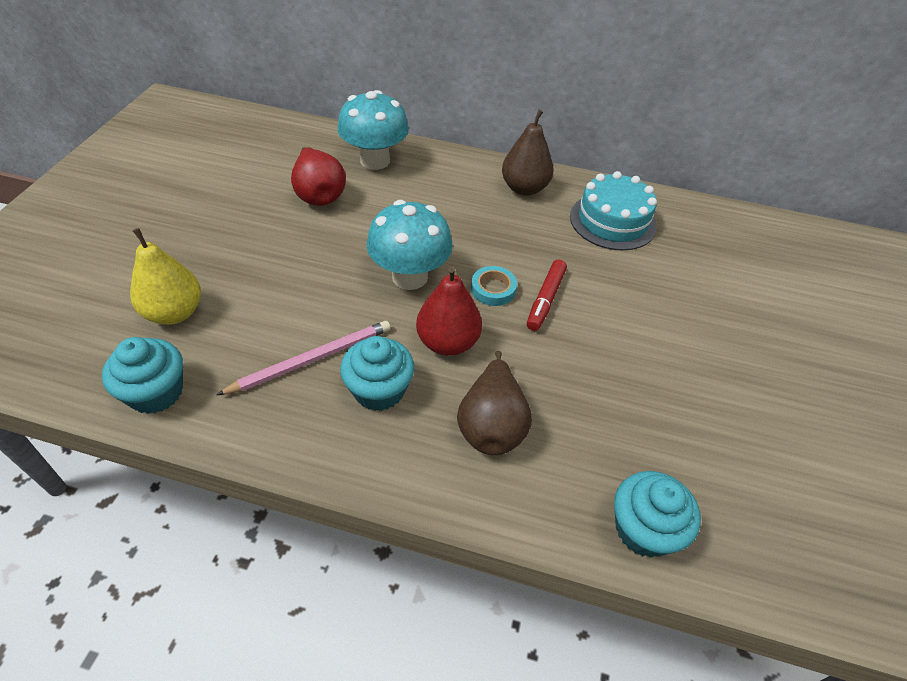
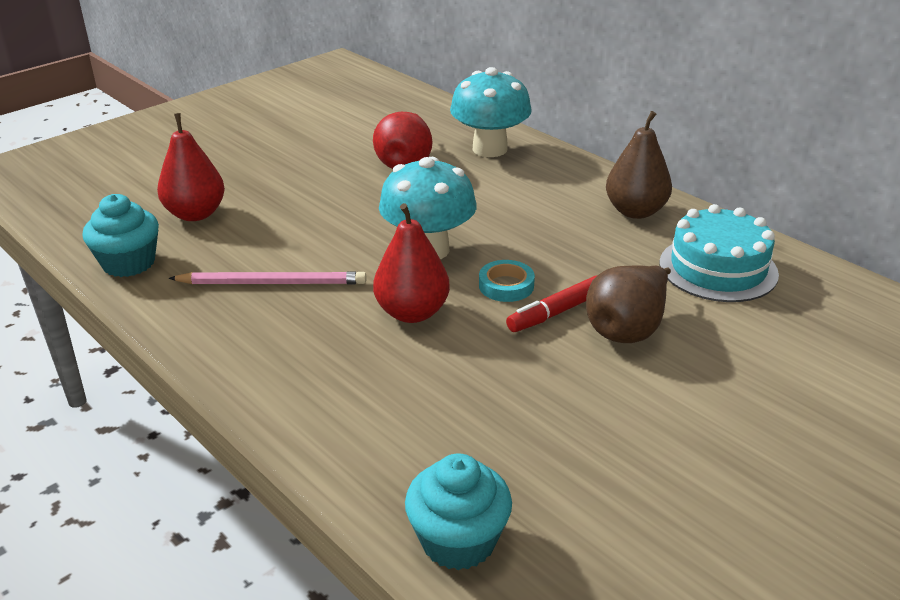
camera: 35 degrees right, 15 degrees down
yellow pear [130,228,201,325] -> red pear [157,113,225,221]
turquoise cupcake [340,336,414,411] -> none
brown pear [457,351,532,455] -> brown pear moved to [586,265,671,343]

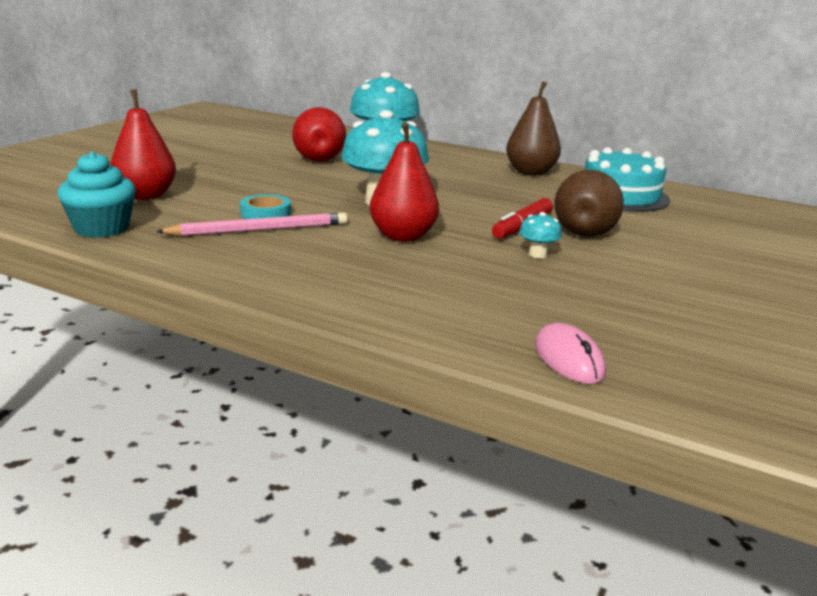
camera: 20 degrees left, 10 degrees down
turquoise cupcake [405,453,512,570] -> pink mouse [535,323,606,384]
turquoise tape [479,260,535,302] -> turquoise tape moved to [240,194,291,219]
none -> turquoise mushroom [519,212,562,258]

